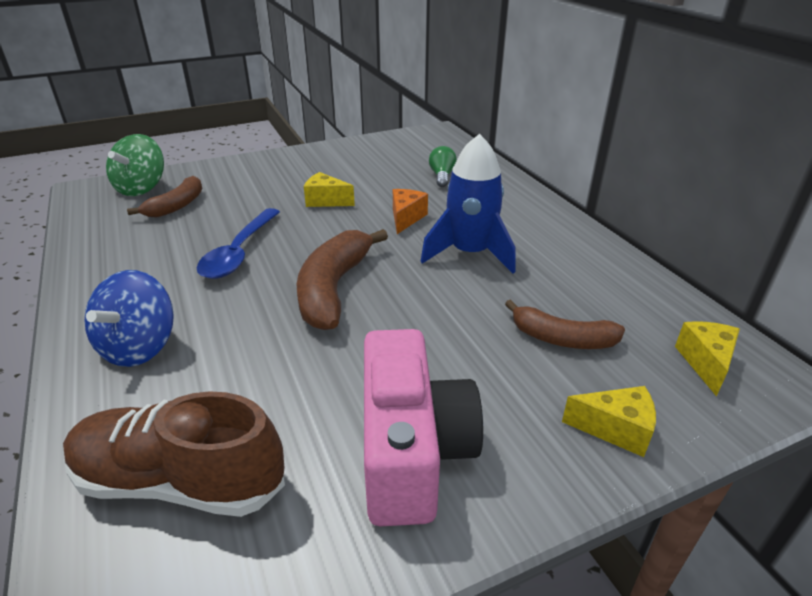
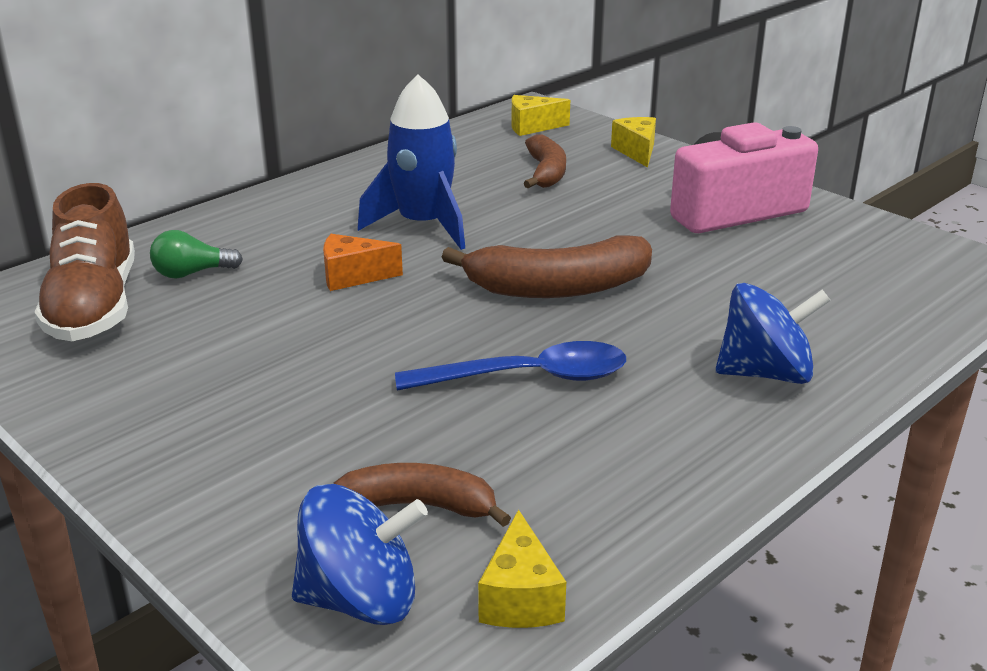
camera: 110 degrees left, 5 degrees down
brown shoe [63,391,285,517] -> brown shoe moved to [34,183,135,341]
green spinning top [106,134,164,196] -> blue spinning top [292,484,428,625]
yellow cheese [304,172,355,207] -> yellow cheese moved to [478,509,566,628]

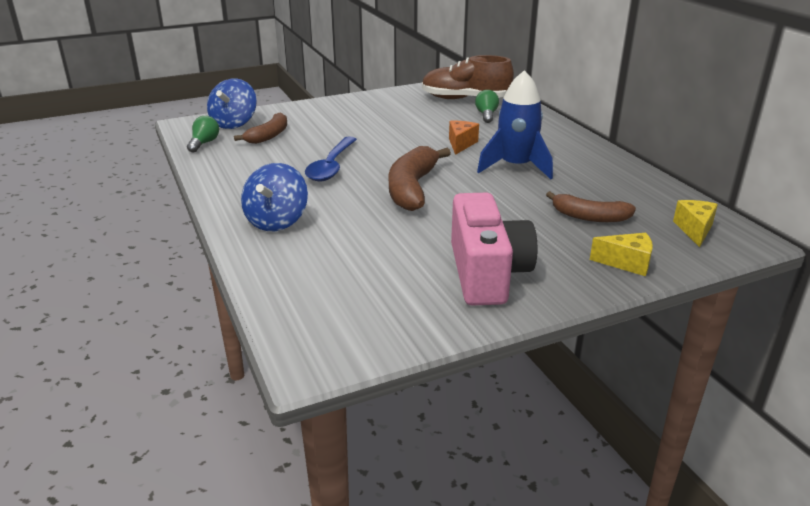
camera: 110 degrees right, 0 degrees up
yellow cheese [478,509,566,628] -> green light bulb [187,116,219,153]

